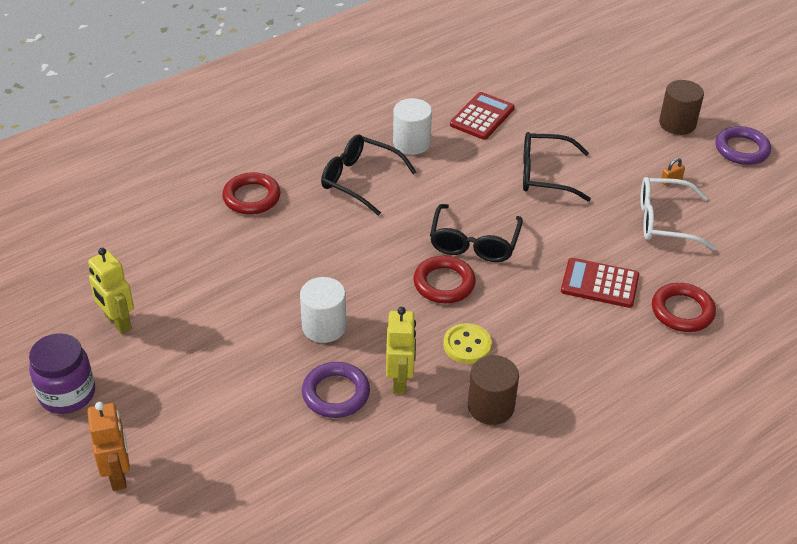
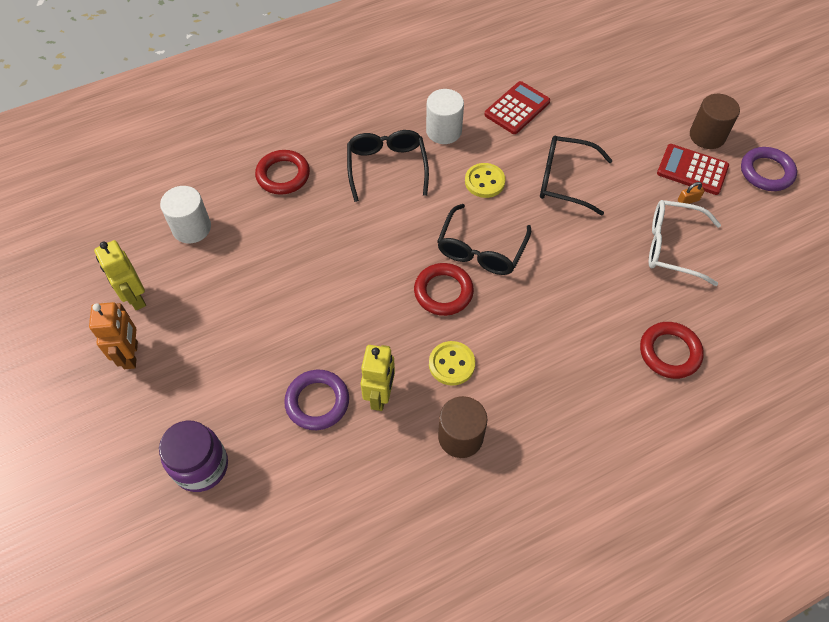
camera: 10 degrees right, 15 degrees up
purple jar [29,333,95,414] -> purple jar moved to [159,421,228,492]
orange robot [87,402,130,491] -> orange robot moved to [89,302,138,369]
white cylinder [300,277,346,343] -> white cylinder moved to [160,186,211,243]
black glasses [321,134,416,216] -> black glasses turned 45 degrees clockwise [347,130,429,202]
red calculator [561,258,639,308] -> red calculator moved to [657,144,729,195]
none -> yellow button [465,163,505,198]

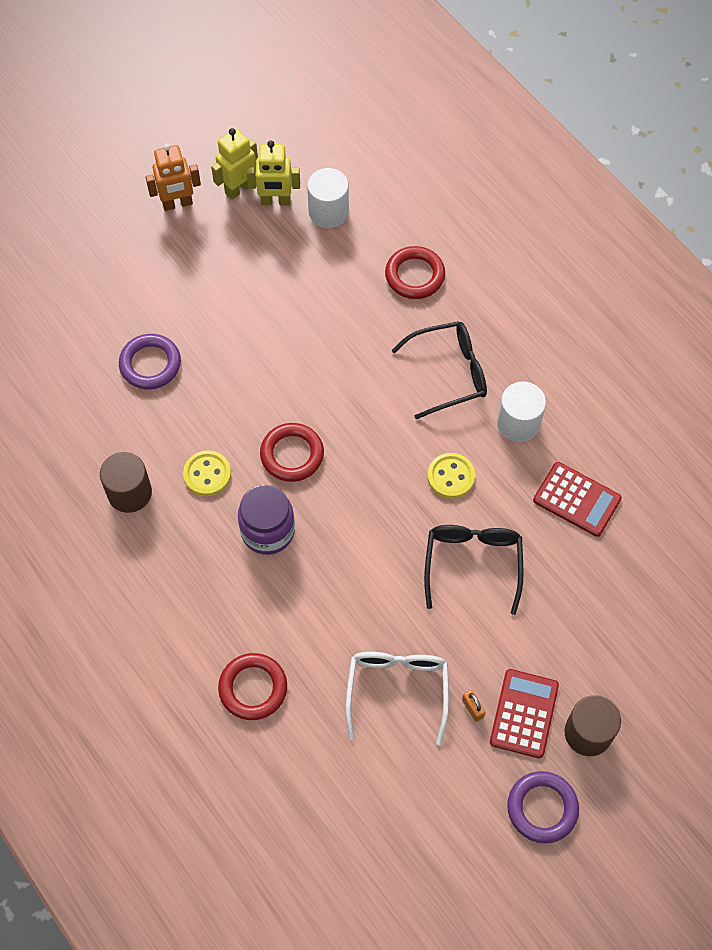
camera: 80 degrees right, 5 degrees up
purple jar [159,421,228,492] -> purple jar moved to [238,485,295,555]
yellow robot [361,345,395,411] -> yellow robot moved to [246,141,300,205]
black glasses [437,204,531,275] -> none

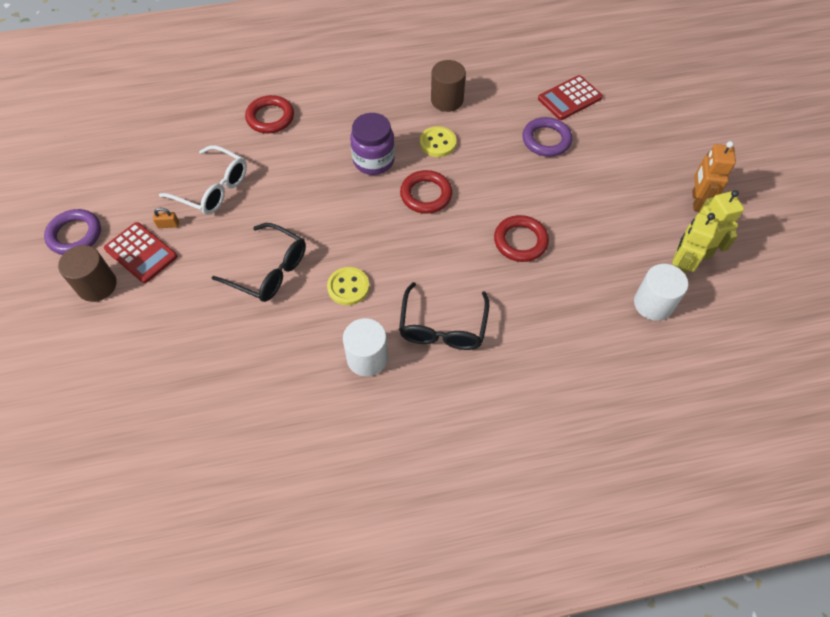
camera: 115 degrees right, 5 degrees down
red ring [385,246,445,299] -> red ring moved to [494,215,549,262]
red calculator [533,462,622,537] -> red calculator moved to [538,75,603,120]

